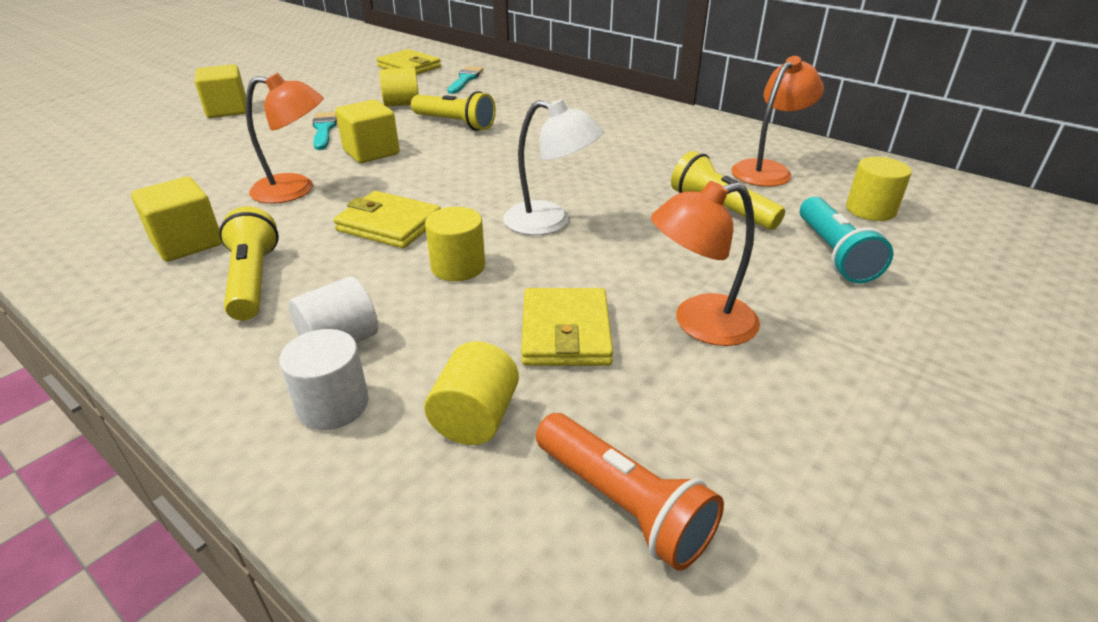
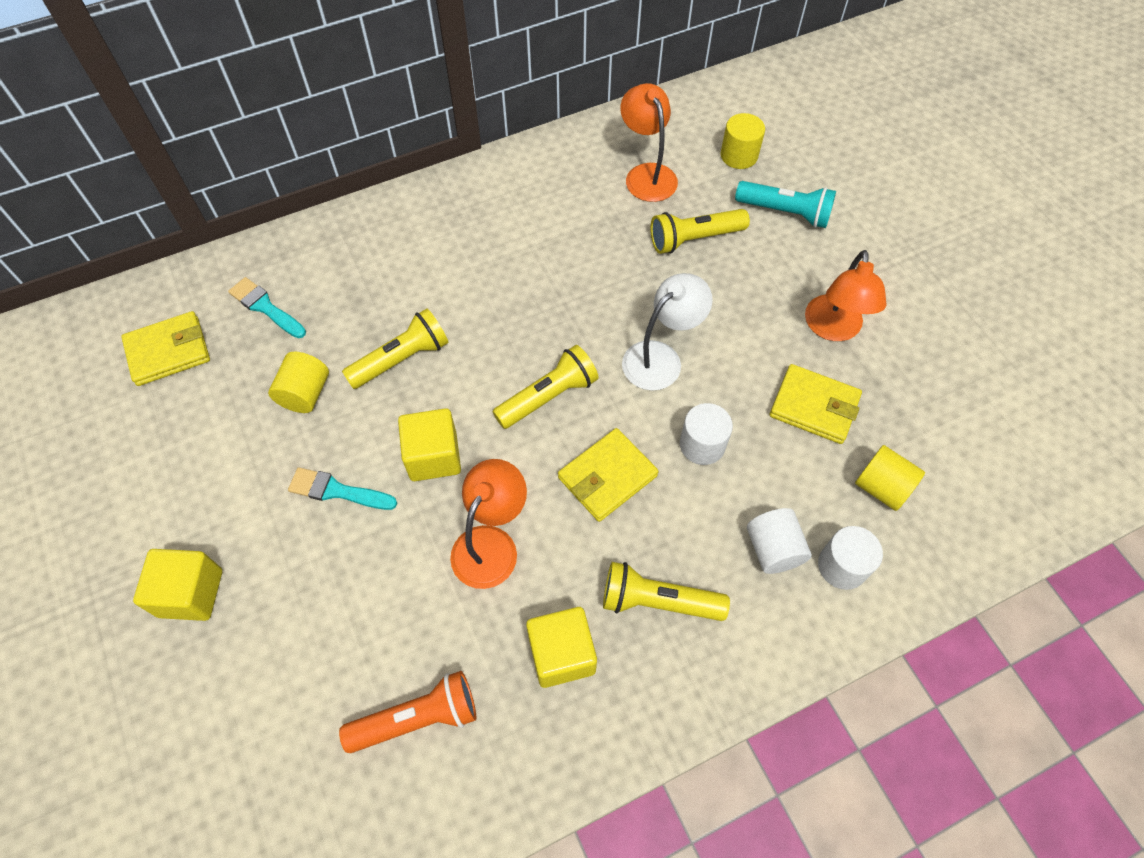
camera: 65 degrees left, 25 degrees up
yellow cylinder [425,207,485,281] -> white cylinder [680,403,733,465]
orange flashlight [536,413,724,571] -> orange flashlight moved to [339,671,476,753]
none -> yellow flashlight [493,345,599,429]

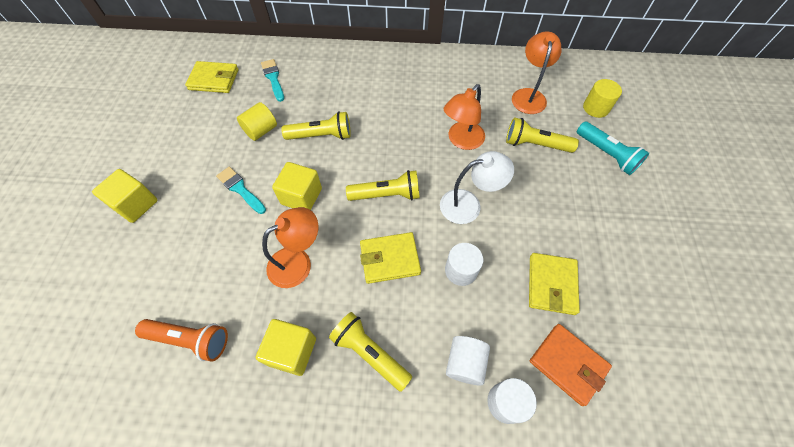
camera: 30 degrees right, 0 degrees up
yellow wallet [770,364,862,444] -> yellow wallet turned 45 degrees clockwise [529,253,580,315]
orange lamp [805,250,887,341] -> orange lamp moved to [444,84,485,150]
yellow cylinder [855,445,925,511] -> orange wallet [530,324,612,406]

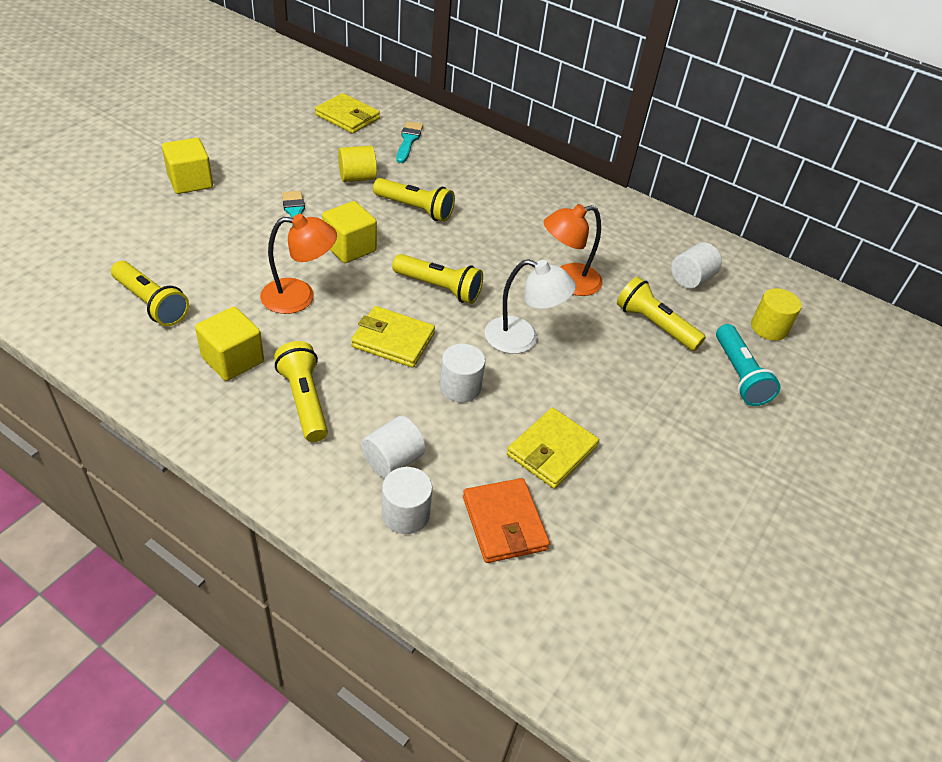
camera: 25 degrees right, 15 degrees down
orange flashlight [135,319,228,362] -> yellow flashlight [111,261,189,326]
orange lamp [512,31,561,114] -> white cylinder [671,242,722,289]

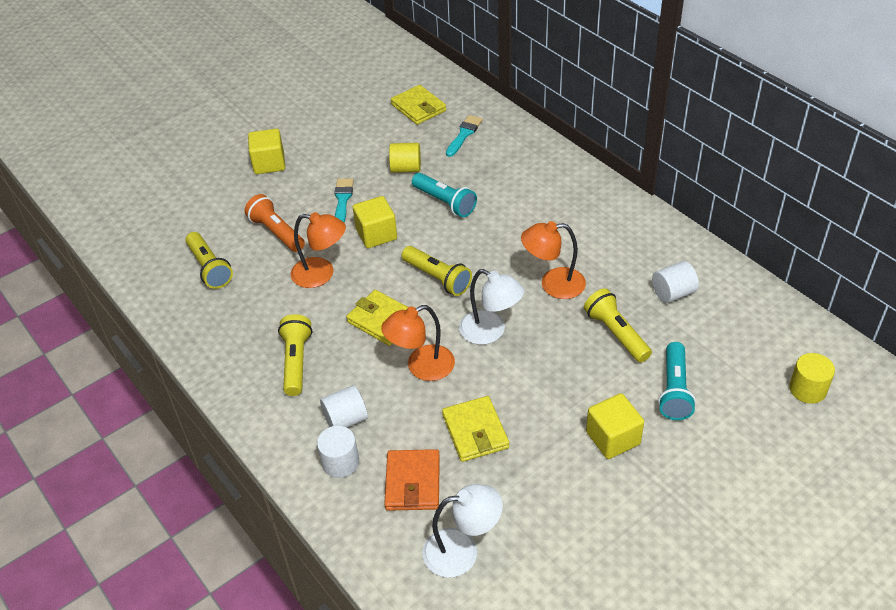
camera: 25 degrees right, 0 degrees up
yellow cube [195,307,264,381] -> yellow cube moved to [586,393,644,459]
yellow flashlight [373,178,455,222] -> turquoise flashlight [412,173,477,217]
white cylinder [440,344,485,402] -> orange lamp [381,305,455,381]
yellow wallet [507,408,599,488] -> yellow wallet turned 75 degrees counterclockwise [442,396,509,462]
yellow cylinder [751,288,802,341] -> yellow cylinder moved to [789,353,835,404]
none -> orange flashlight [244,194,305,252]
none -> white lamp [422,484,503,578]

